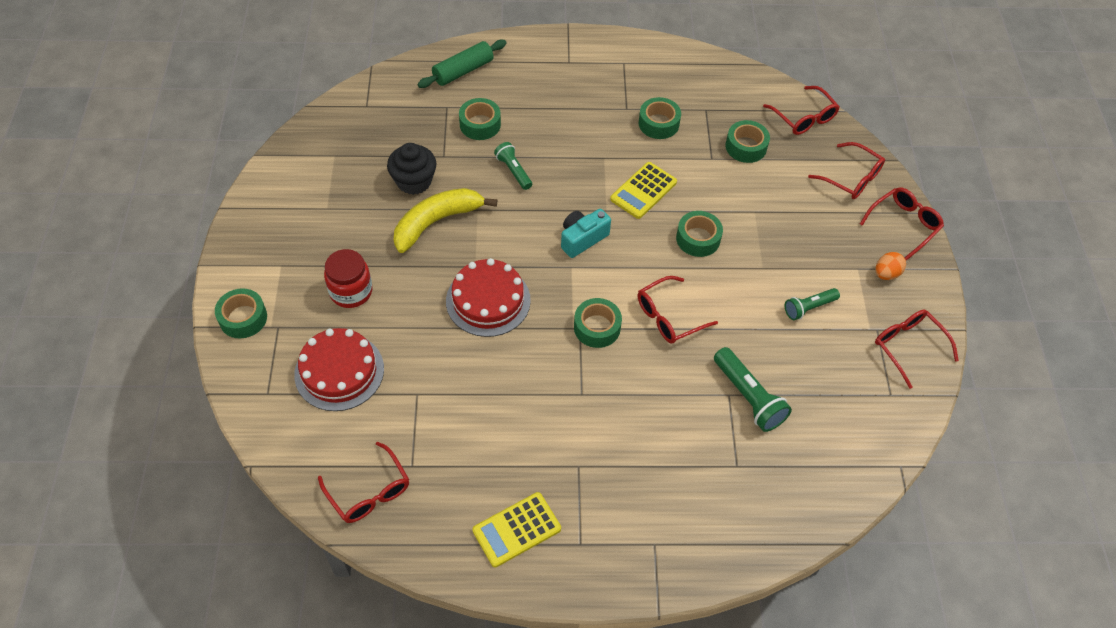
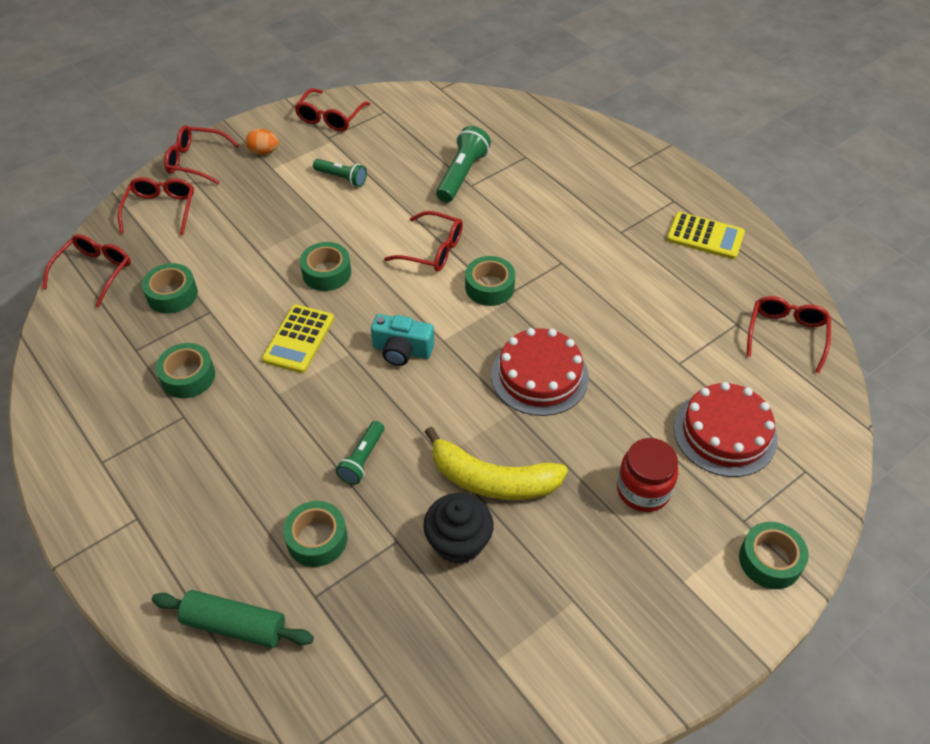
camera: 125 degrees left, 5 degrees down
yellow calculator [610,162,677,219] -> yellow calculator turned 105 degrees clockwise [262,304,334,373]

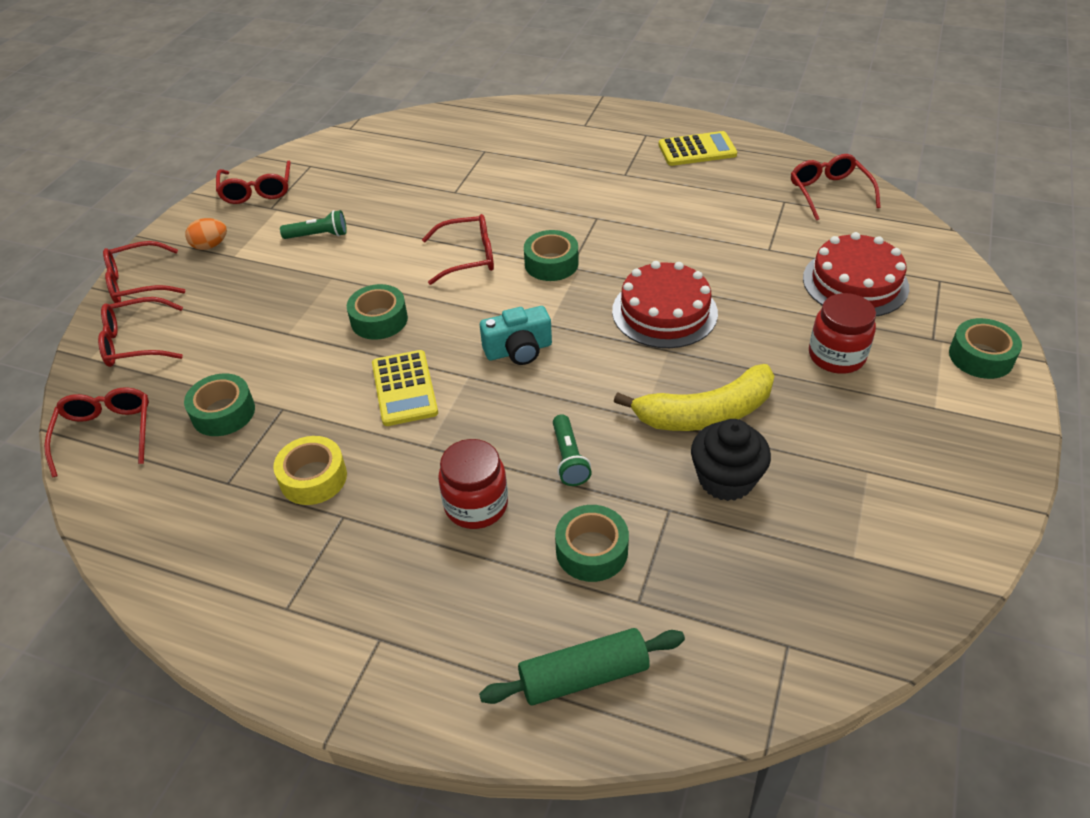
camera: 30 degrees left, 5 degrees down
red glasses [118,177,194,235] -> red glasses turned 75 degrees counterclockwise [98,297,183,367]
green tape [156,343,215,398] -> yellow tape [273,436,347,505]
green flashlight [436,126,491,202] -> none
none -> red jar [438,439,508,529]

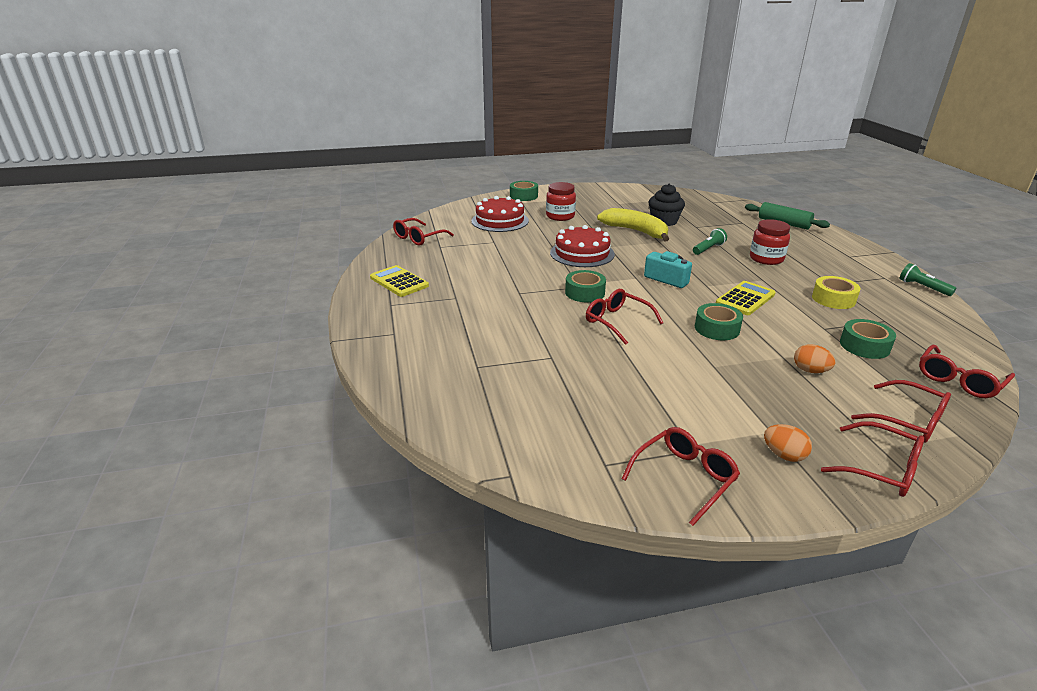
camera: 125 degrees left, 15 degrees down
green flashlight [280,210,347,239] -> green flashlight moved to [900,263,956,296]
green tape [555,505,629,582] -> none
none -> orange egg [794,344,836,373]

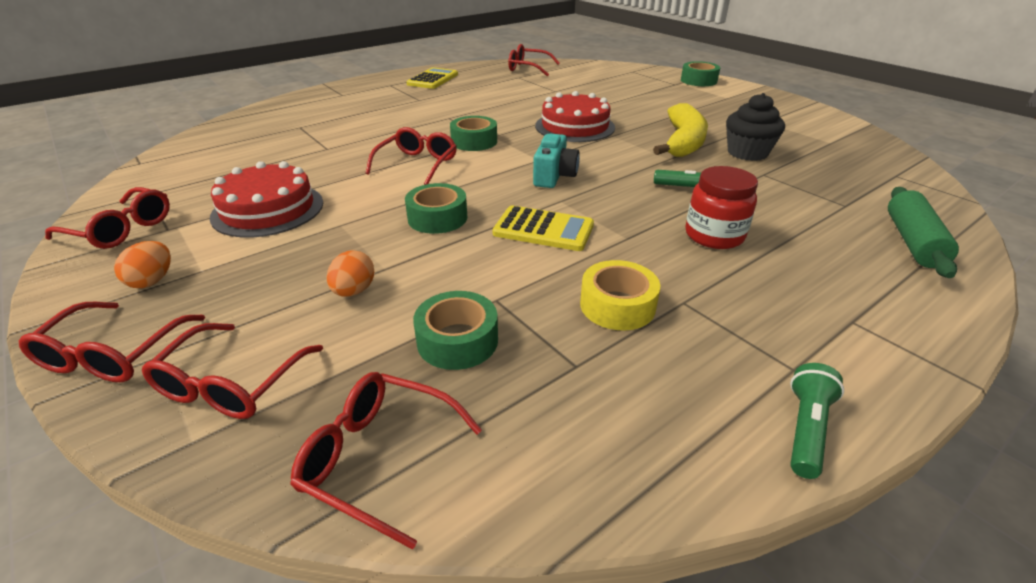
camera: 65 degrees right, 5 degrees up
red cake [471,196,529,232] -> red cake moved to [210,161,323,238]
red jar [546,182,576,221] -> none

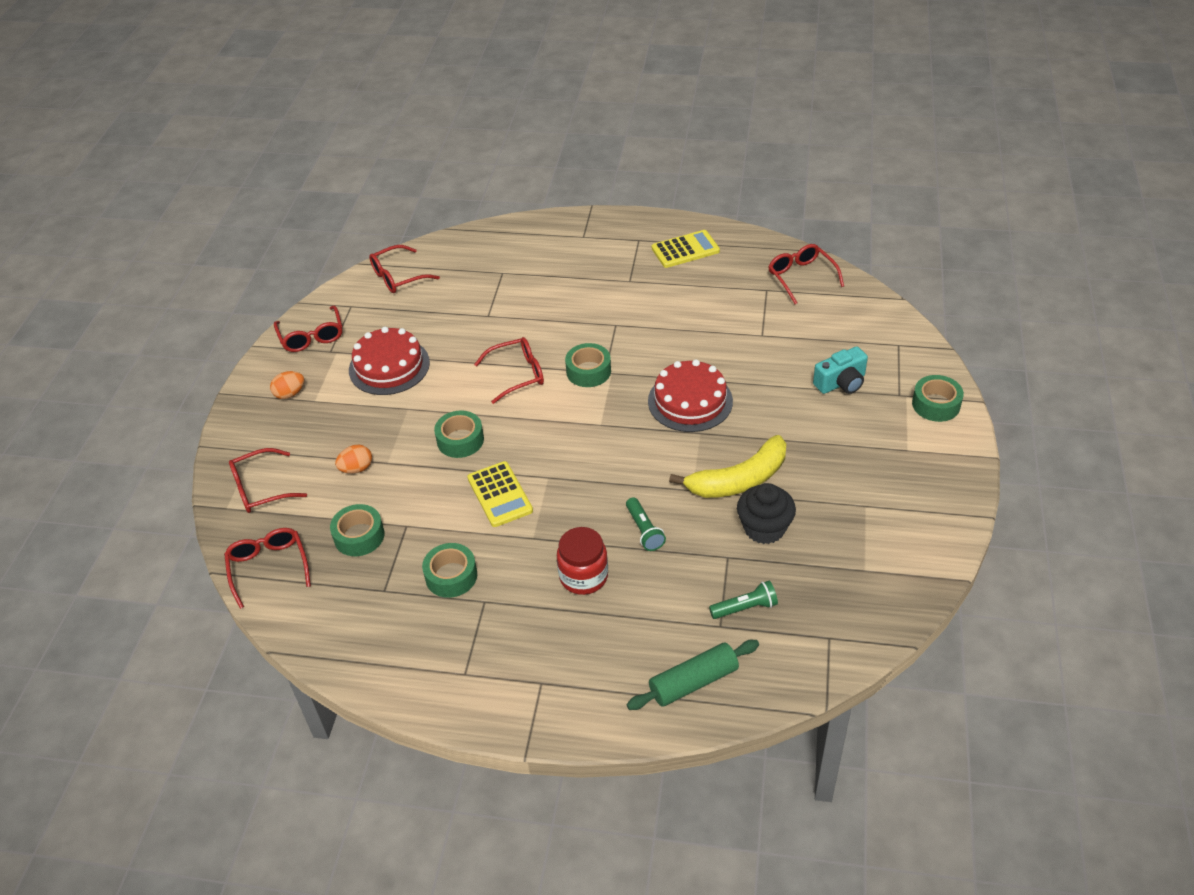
camera: 50 degrees right, 10 degrees up
red glasses [19,302,205,382] -> red glasses moved to [369,245,440,293]
turquoise camera [533,133,580,188] -> turquoise camera moved to [813,346,868,394]
yellow tape [580,260,660,330] -> green tape [422,543,477,598]
green flashlight [790,363,844,479] -> green flashlight moved to [709,581,778,619]

